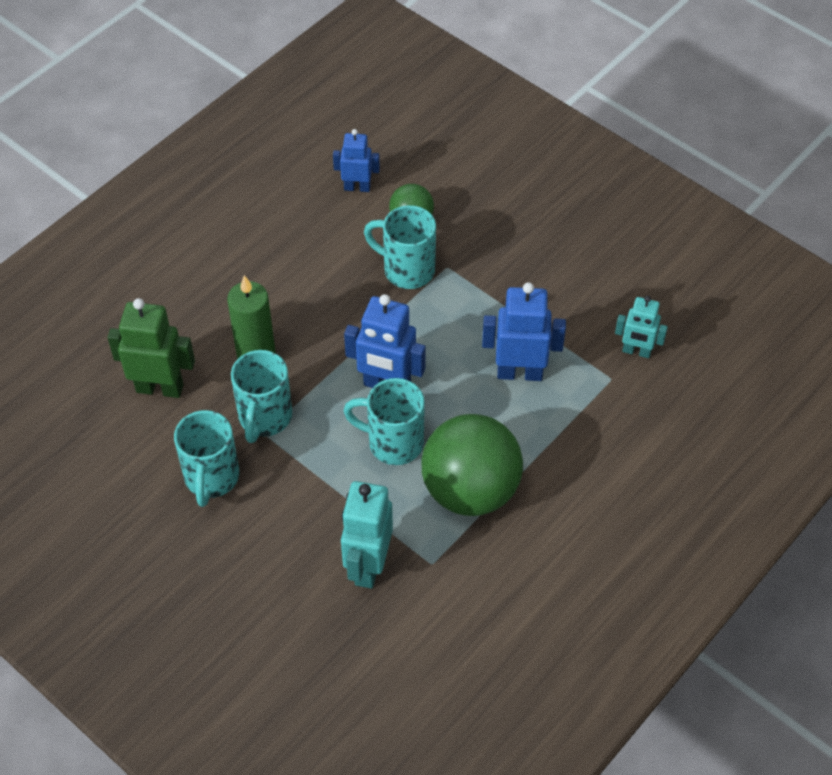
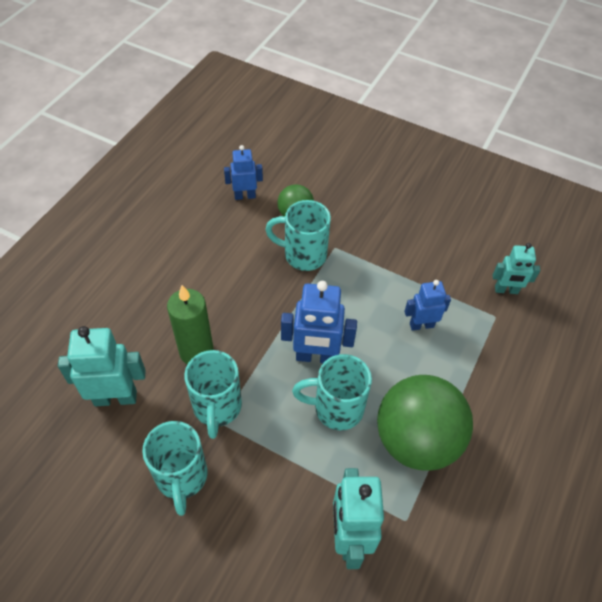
camera: 15 degrees left, 0 degrees up
green robot [107,298,195,398] -> turquoise robot [58,326,146,406]
blue robot [482,282,566,381] -> blue robot [404,280,451,331], size x0.62

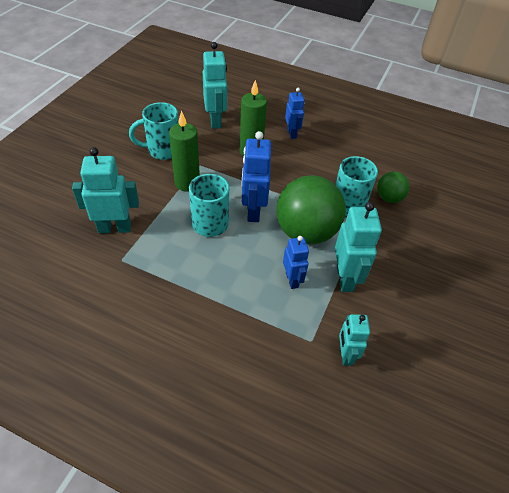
camera: 85 degrees right, 5 degrees down
turquoise mug [184,350,242,439] -> none
blue robot [224,145,263,200] -> blue robot moved to [285,88,305,139]
green ball [377,375,473,471] -> green ball moved to [276,175,346,244]
none -> green candle [169,111,200,191]
none -> turquoise robot [335,202,382,292]

